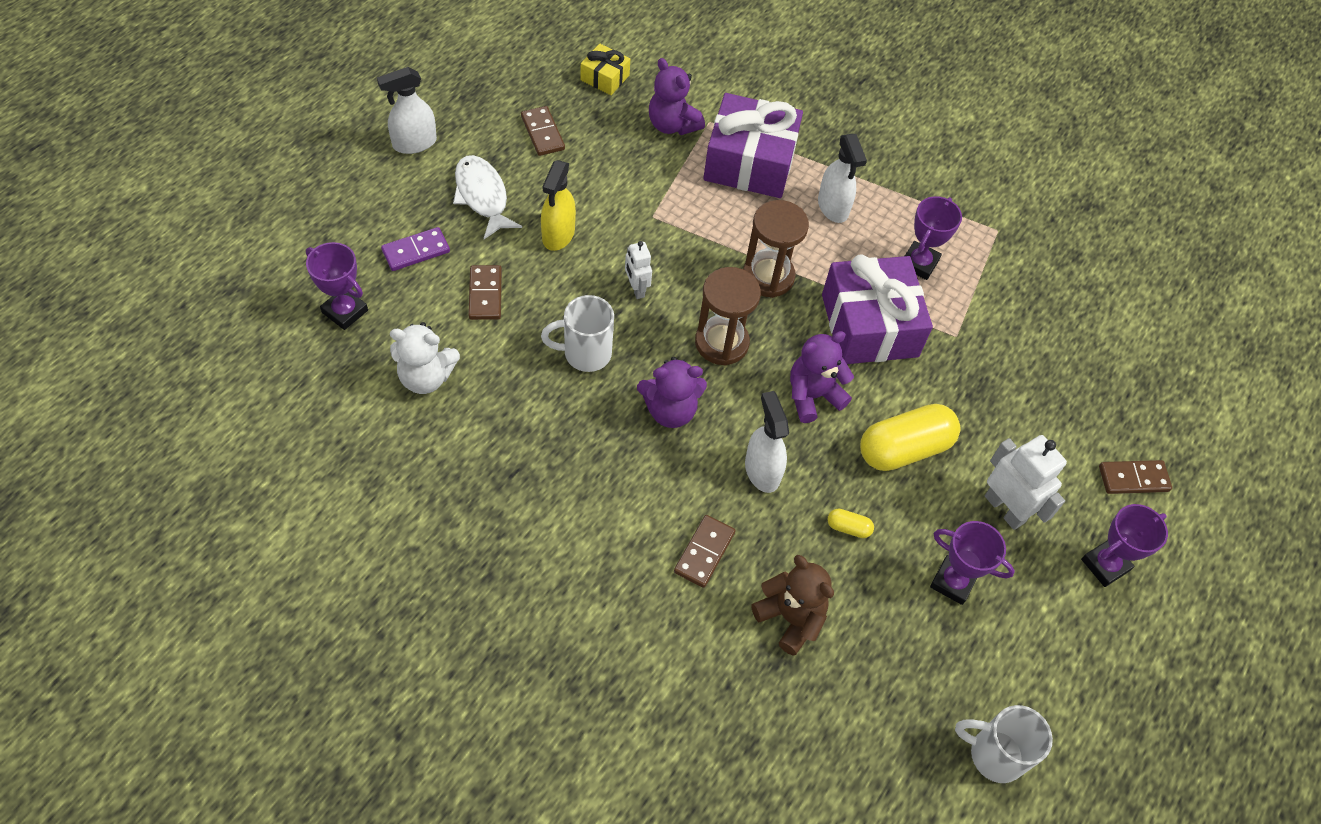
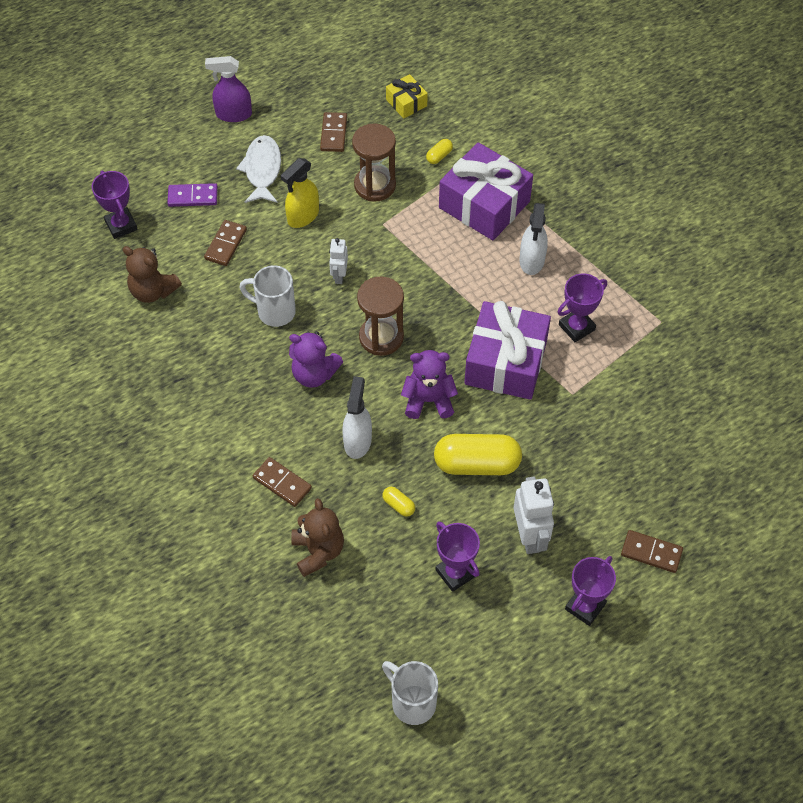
camera: 30 degrees right, 0 degrees up
white spray bottle [377,67,437,154] -> purple spray bottle [205,56,252,122]
white teddy bear [390,322,460,394] -> brown teddy bear [122,246,182,303]
purple teddy bear [649,58,705,135] -> yellow capsule [426,139,453,164]
brown domino [674,515,736,588] -> brown domino turned 75 degrees clockwise [253,457,312,507]
brown hourglass [743,200,809,298] -> brown hourglass moved to [352,123,396,202]
purple trophy [1081,504,1168,587] -> purple trophy turned 45 degrees counterclockwise [565,556,616,626]

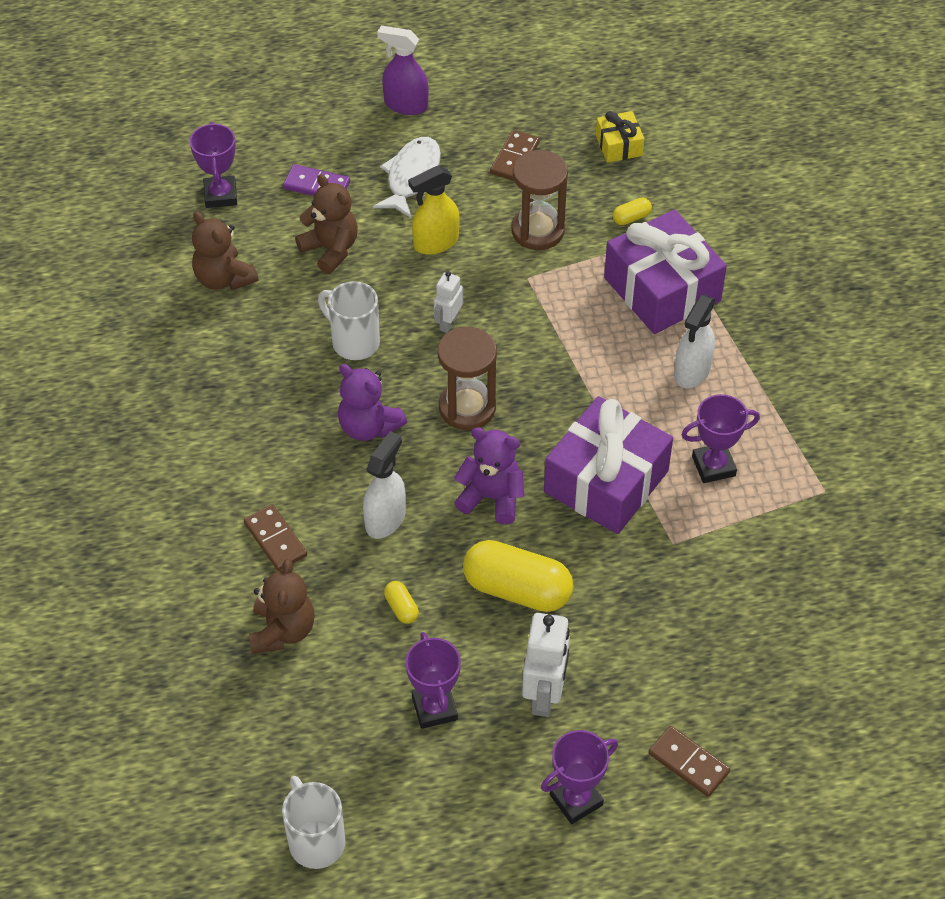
camera: 20 degrees right, 5 degrees down
brown domino [204,220,247,266] -> brown teddy bear [295,174,358,274]

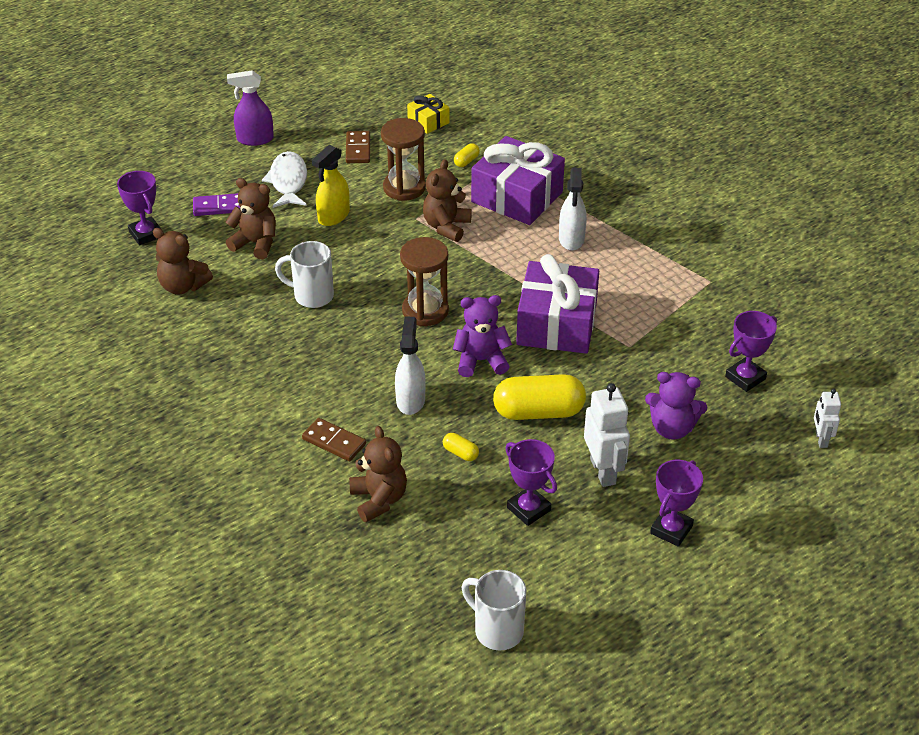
camera: 25 degrees left, 10 degrees down
purple teddy bear [338,364,407,441] -> purple teddy bear moved to [645,372,707,440]
white robot [434,271,463,333] -> white robot moved to [814,389,841,448]
brown domino [648,726,730,797] -> none
purple trophy [681,394,760,483] -> purple trophy moved to [725,311,777,392]
none -> brown teddy bear [423,159,472,242]

